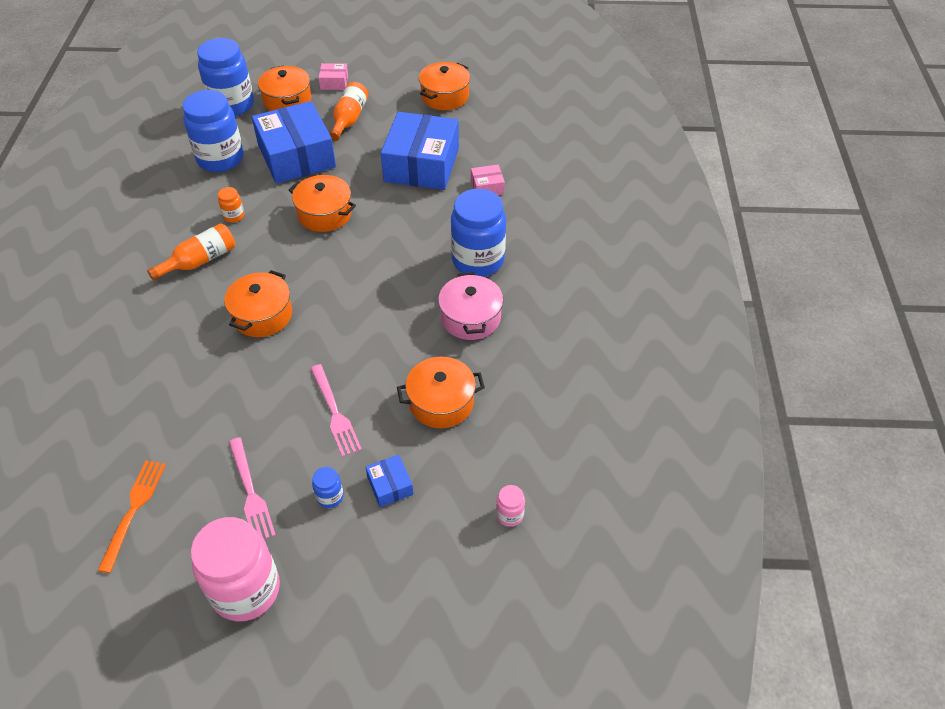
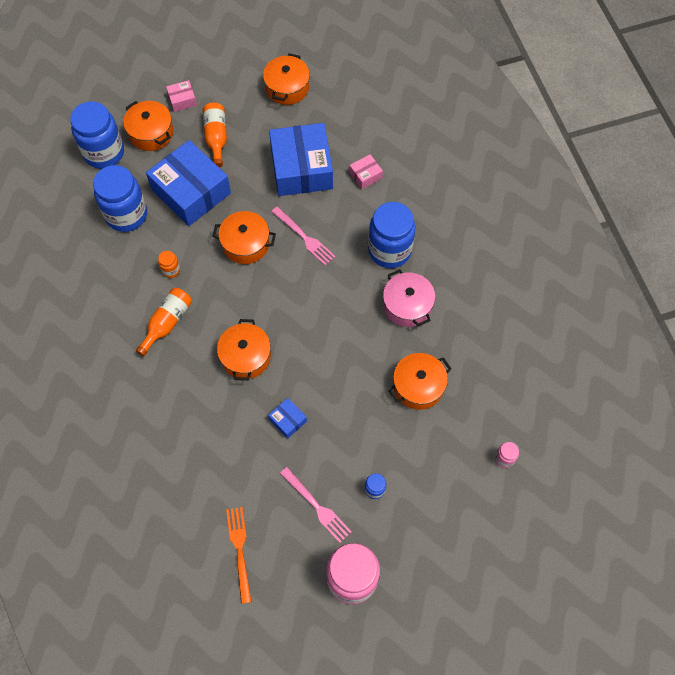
camera: 20 degrees left, 15 degrees up
pink fork [310,364,362,457] -> pink fork moved to [271,207,336,265]
blue box [366,455,414,507] -> blue box moved to [268,398,307,439]

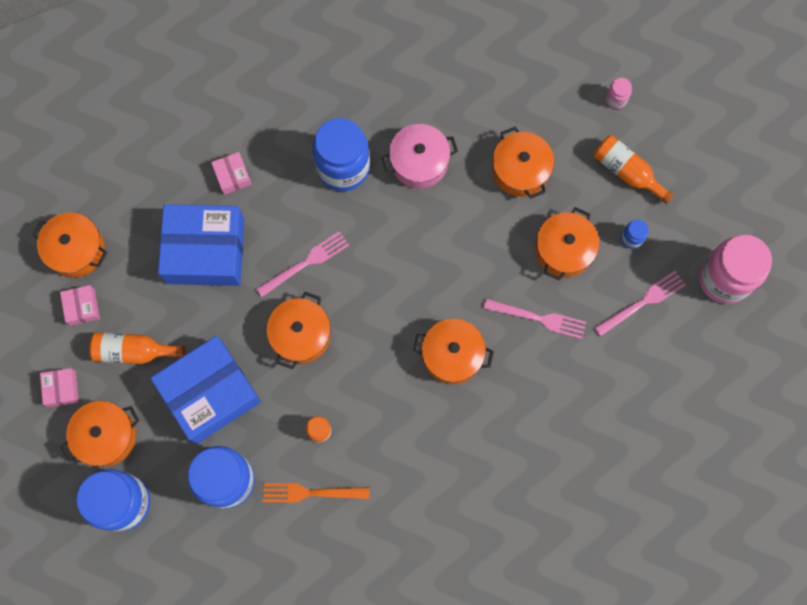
camera: 80 degrees left, 10 degrees up
orange bottle [136,288,192,356] -> orange bottle moved to [594,135,674,204]
orange fork [226,507,252,604] -> orange fork moved to [262,483,369,503]
blue box [268,398,307,439] -> pink fork [483,298,586,339]
none -> pink box [60,285,100,326]
none -> orange pot [535,207,599,281]

